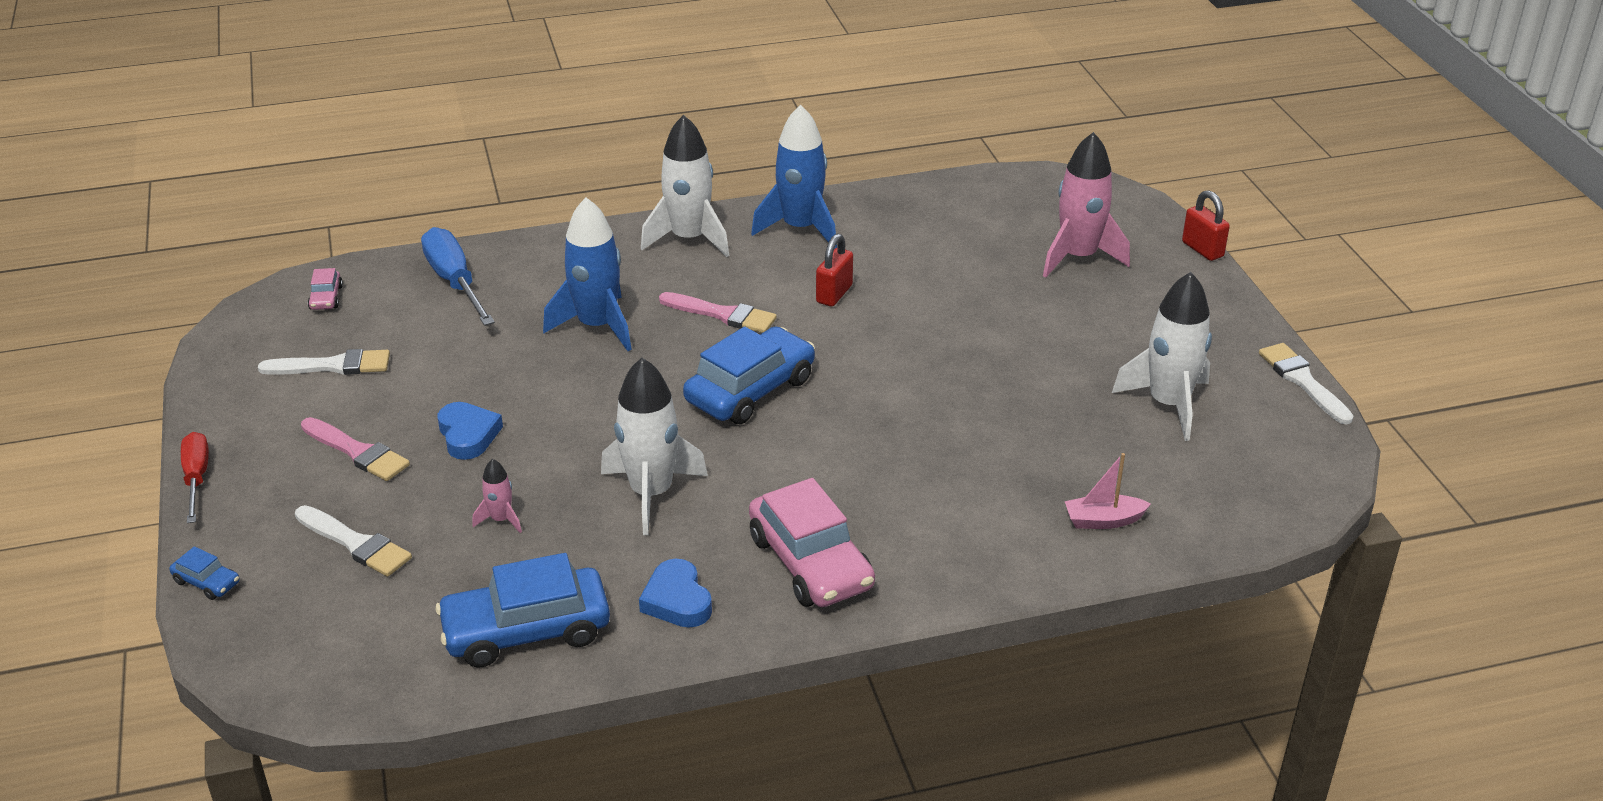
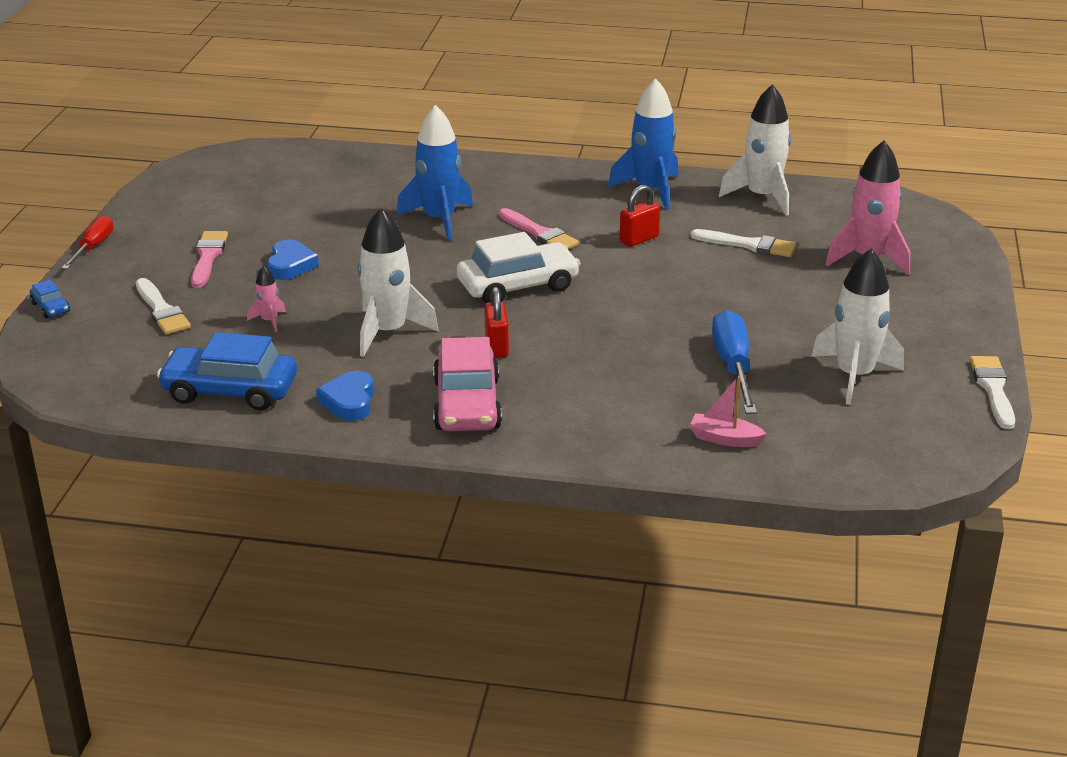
camera: 25 degrees right, 5 degrees down
white brush [258,349,390,375] -> white brush moved to [691,229,797,257]
pink brush [301,417,410,481] -> pink brush turned 150 degrees counterclockwise [191,231,228,288]
pink car [308,268,343,310] -> none
blue screwdriver [421,227,495,326] -> blue screwdriver moved to [712,310,757,414]
white rocket [641,115,729,257] -> white rocket moved to [719,84,791,216]
blue car [683,326,815,424] -> white car [457,232,581,303]
red padlock [1182,190,1230,261] -> red padlock moved to [484,287,509,357]

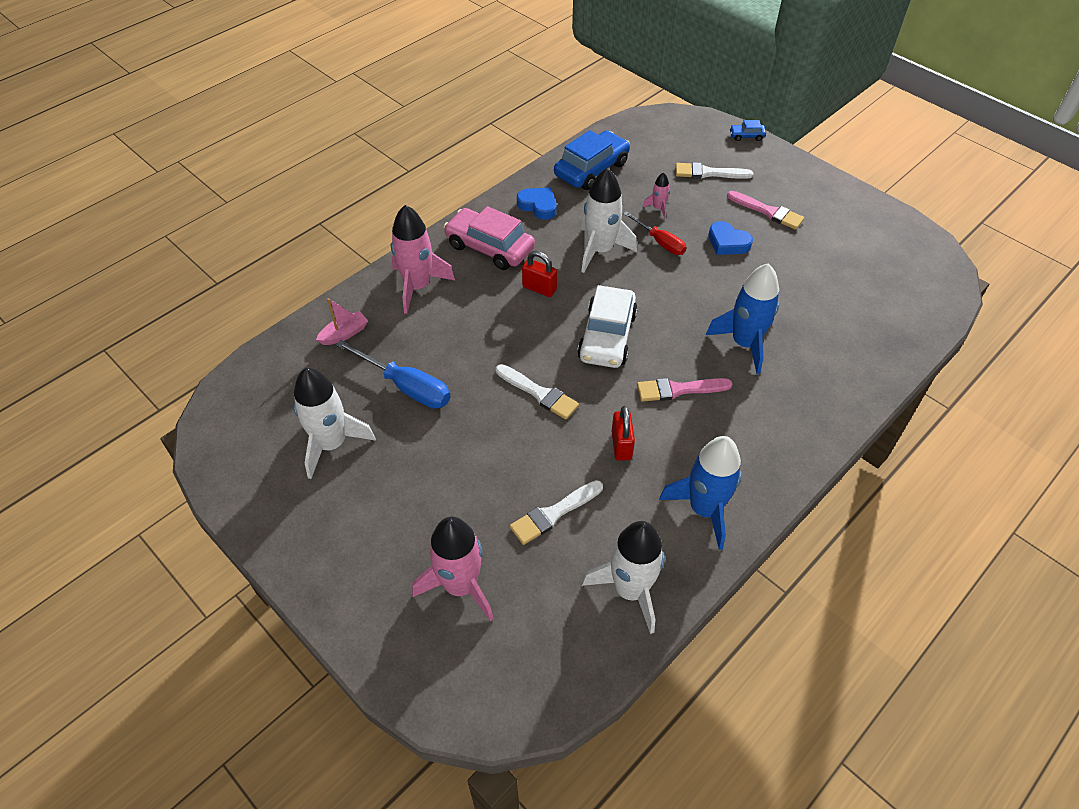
camera: 125 degrees right, 20 degrees up
red screwdriver [62,215,113,269] -> red screwdriver moved to [623,211,687,255]
white brush [969,356,1015,429] -> white brush moved to [496,364,579,420]
none -> pink rocket [391,205,455,314]

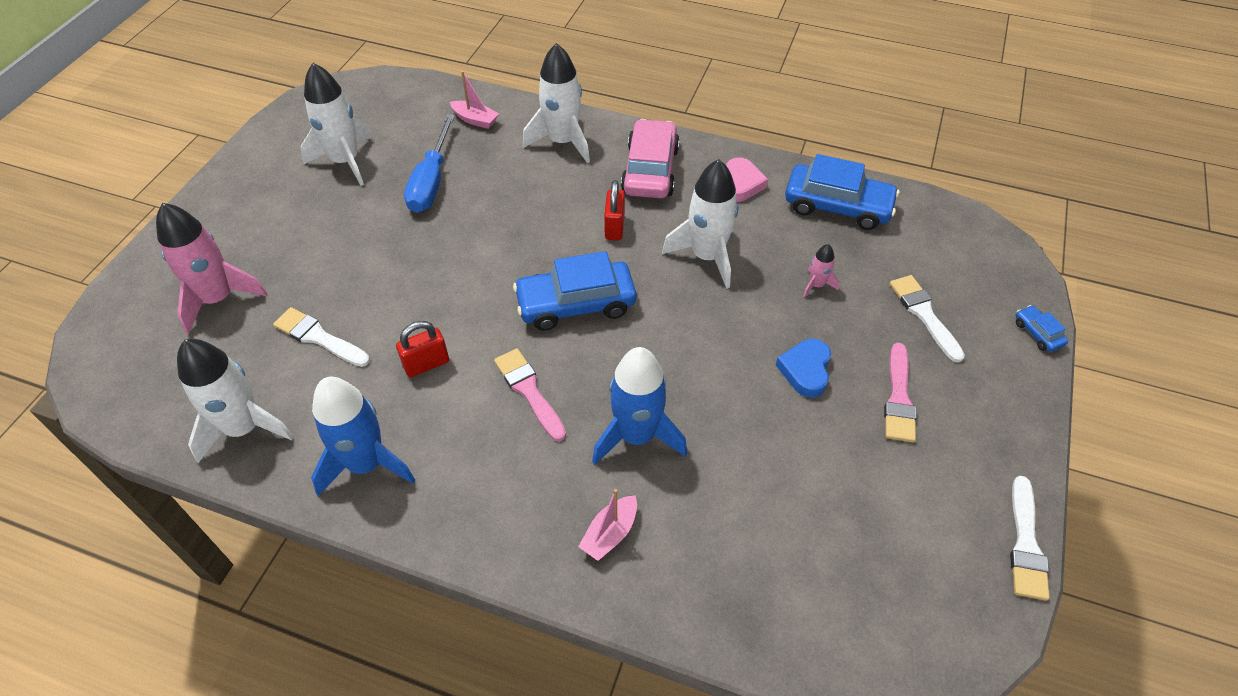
camera: 65 degrees right, 0 degrees up
pink rocket [391,205,455,314] -> white rocket [523,43,590,163]
white brush [496,364,579,420] -> white brush moved to [1010,476,1050,601]
blue heart [517,188,557,220] -> pink heart [726,157,768,202]
white car [577,285,638,368] -> blue car [513,251,636,331]
red screwdriver [623,211,687,255] -> none
none -> pink boat [578,489,637,561]

